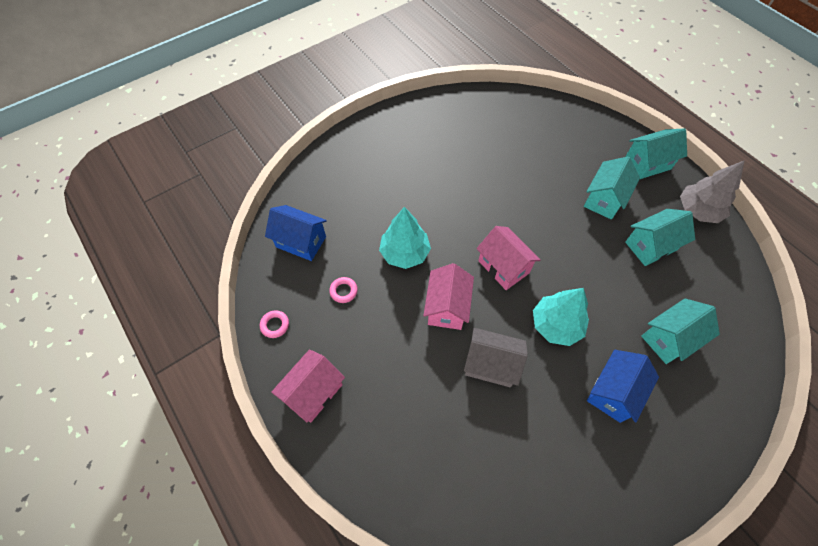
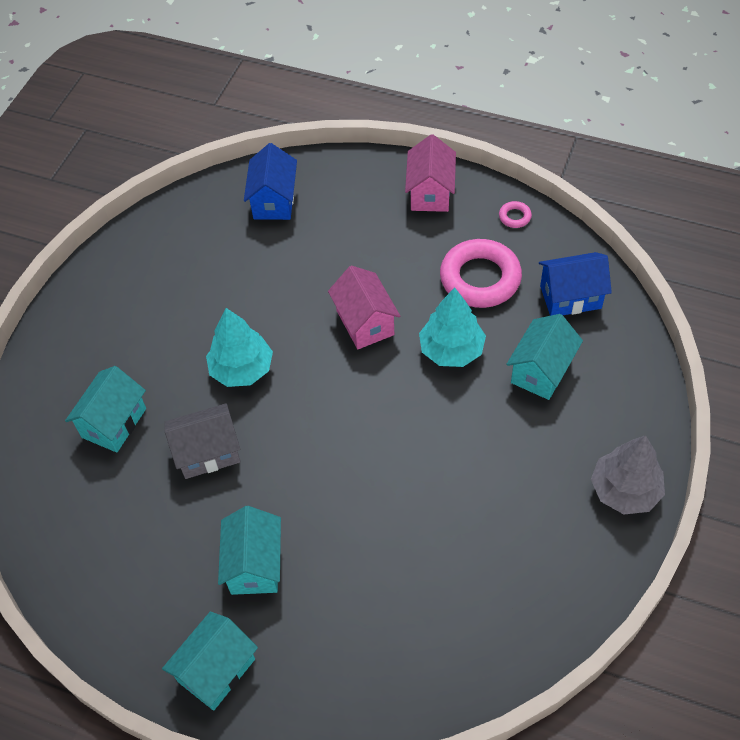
camera: 150 degrees right, 5 degrees down
pink ring [329,277,358,303] -> pink ring [440,239,522,308], size x2.40
grey house [464,328,528,387] -> grey house moved to [164,403,241,479]
pink house [476,226,541,290] -> none
blue house [587,350,659,423] -> blue house moved to [244,143,297,220]
turquoise house [625,209,695,266] -> turquoise house moved to [506,314,583,400]
grey tree [680,160,745,223] -> grey tree moved to [591,435,665,514]

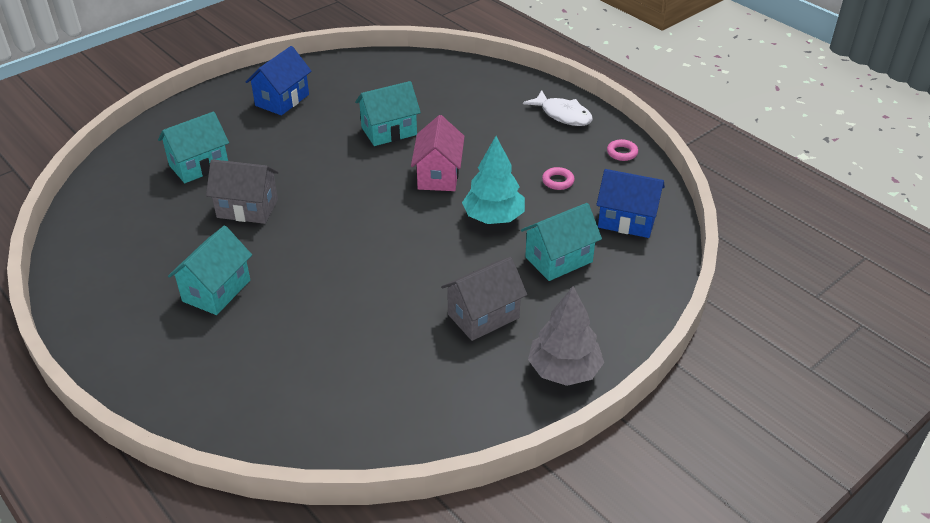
camera: 25 degrees right, 15 degrees down
turquoise house [162,611,258,711] -> turquoise house moved to [355,81,421,146]
turquoise tree [206,308,273,387] -> none
blue house [244,143,297,220] -> blue house moved to [246,46,312,115]
pink house [405,134,456,212] -> white fish [523,90,593,126]
pink ring [440,239,522,308] -> pink ring [542,167,575,190], size x0.42
none -> grey house [441,257,527,341]

